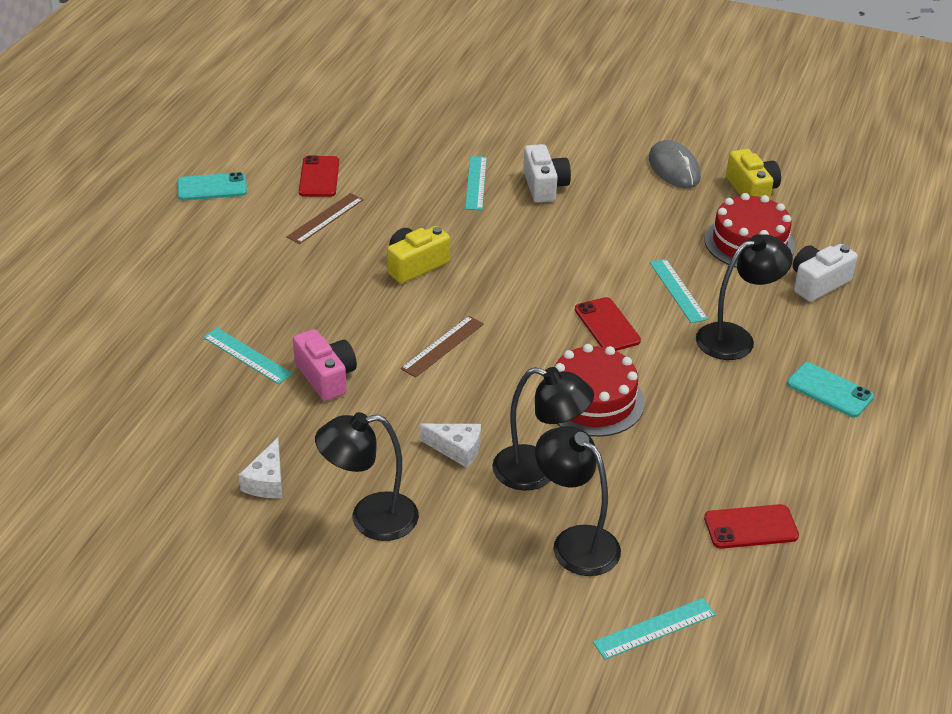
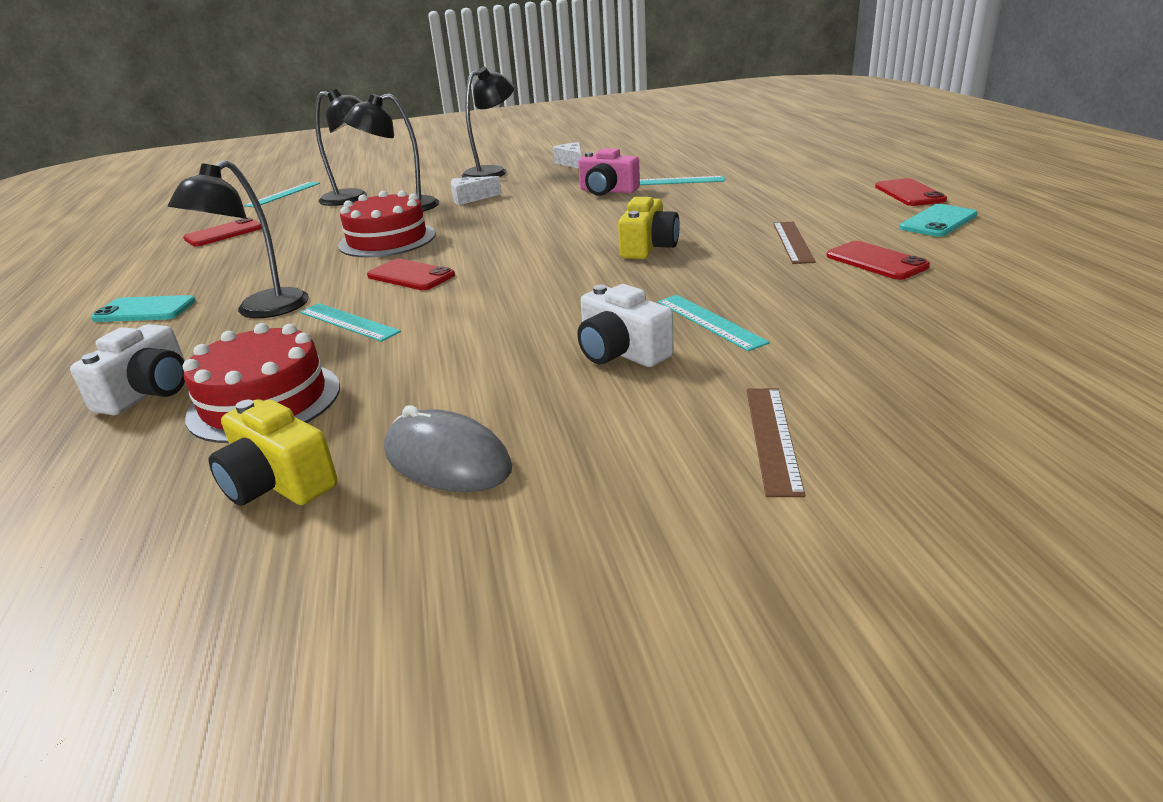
camera: 150 degrees right, 10 degrees down
brown ruler [401,316,484,378] -> brown ruler moved to [747,388,805,497]
none -> red phone [875,178,947,206]

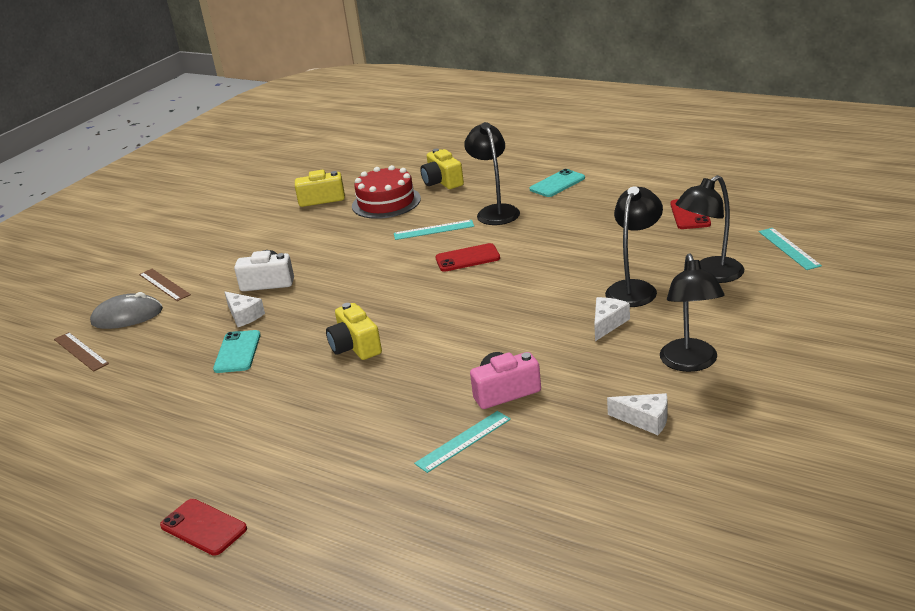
camera: 135 degrees right, 0 degrees up
white camera [70,324,185,415] -> yellow camera [420,149,464,189]
red cake [338,190,435,257] -> none
grey mouse [384,405,512,492] -> grey mouse moved to [90,292,163,329]
turquoise ruler [657,295,770,351] -> white cheese [225,292,265,327]
brown ruler [773,222,816,264] -> brown ruler moved to [54,332,109,372]
red phone [827,241,930,280] -> none
turquoise phone [899,204,978,237] -> turquoise phone moved to [213,330,261,373]

